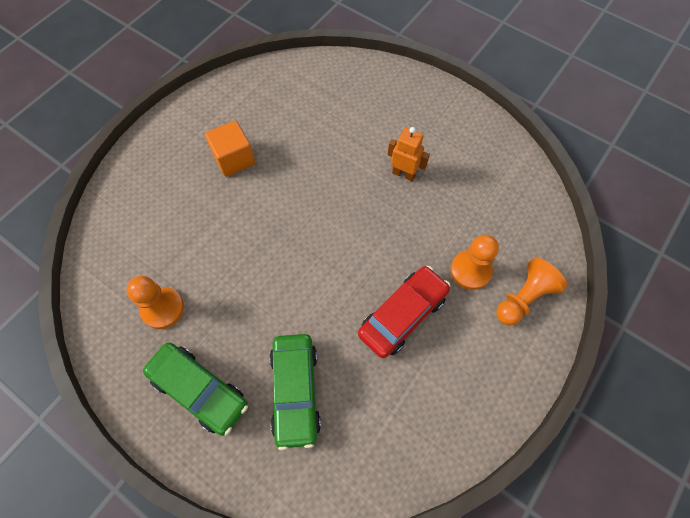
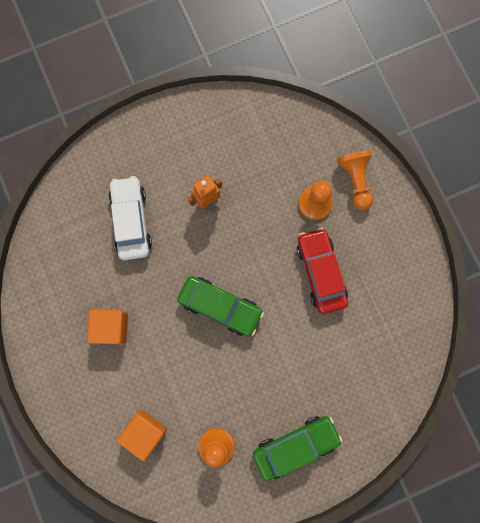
camera: 60 degrees left, 15 degrees up
green car [269,334,321,450] -> green car moved to [177,276,264,336]
none -> white car [108,176,152,260]
none -> orange cube [117,410,167,461]

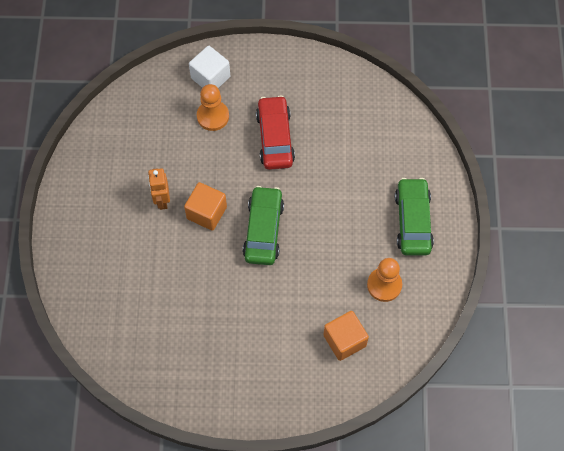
camera: 65 degrees left, 15 degrees down
orange cube [87,309,128,344] -> orange cube moved to [184,182,227,231]
white car [108,176,152,260] -> none
green car [177,276,264,336] -> green car turned 45 degrees counterclockwise [243,186,284,265]
red car [297,228,348,314] -> red car turned 75 degrees clockwise [256,95,295,170]
orange pawn [337,150,373,210] -> white cube [189,46,230,88]

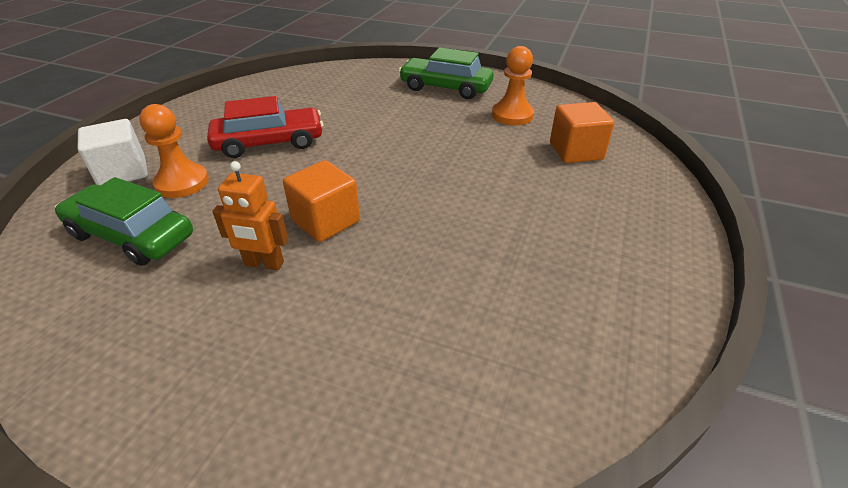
camera: 70 degrees left, 25 degrees down
green car [243,186,284,265] -> green car moved to [55,177,193,266]
red car [256,95,295,170] -> red car turned 150 degrees clockwise [207,96,324,158]

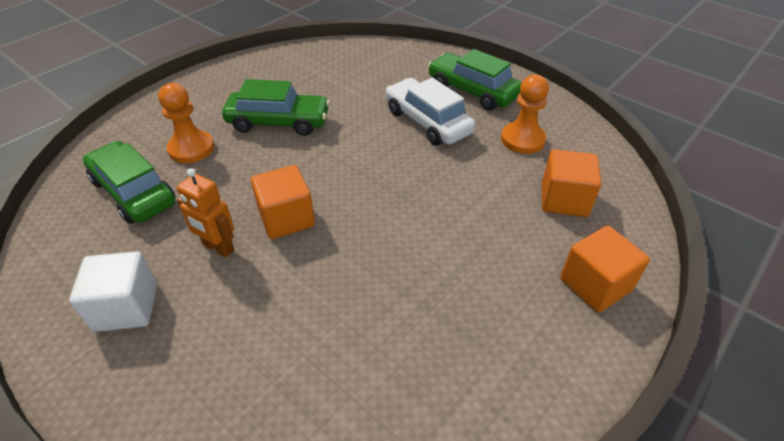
camera: 20 degrees right, 5 degrees up
white cube [78,119,148,185] -> white cube moved to [69,251,157,332]
red car [207,96,324,158] -> green car [222,79,330,136]
none -> white car [386,78,476,146]
none -> orange cube [560,226,650,313]

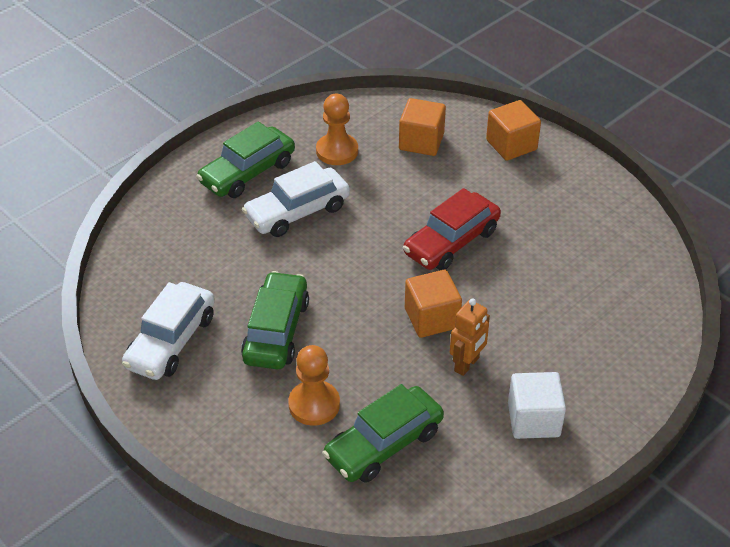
camera: 85 degrees left, 0 degrees up
none -> white car [122,282,215,380]
none -> red car [403,188,501,270]

